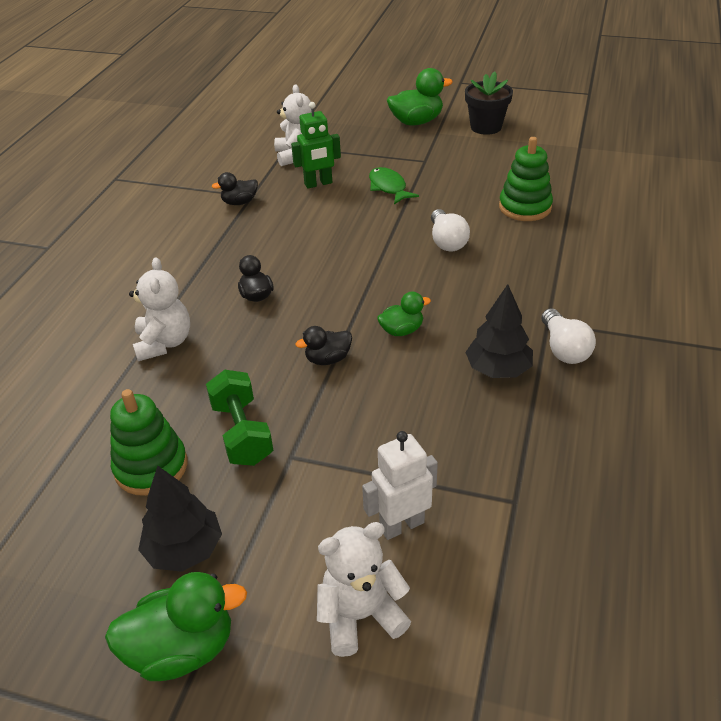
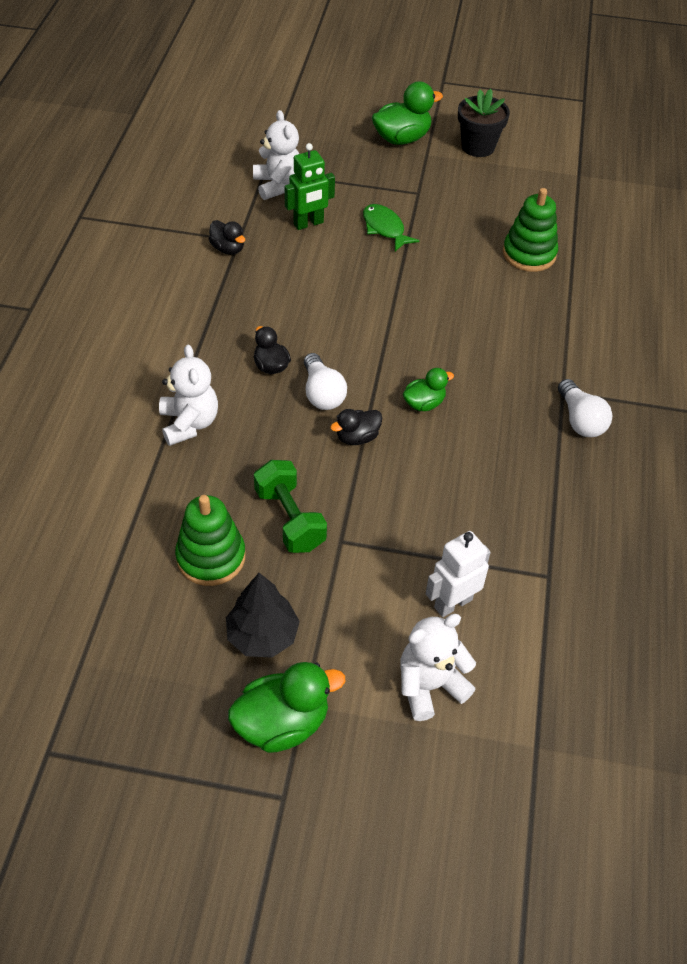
camera: 10 degrees left, 10 degrees up
black duck [212,172,258,205] -> black duck turned 105 degrees counterclockwise [209,220,245,255]
white light bulb [431,209,470,251] -> white light bulb moved to [304,353,347,410]
black tree [465,284,533,378] -> none

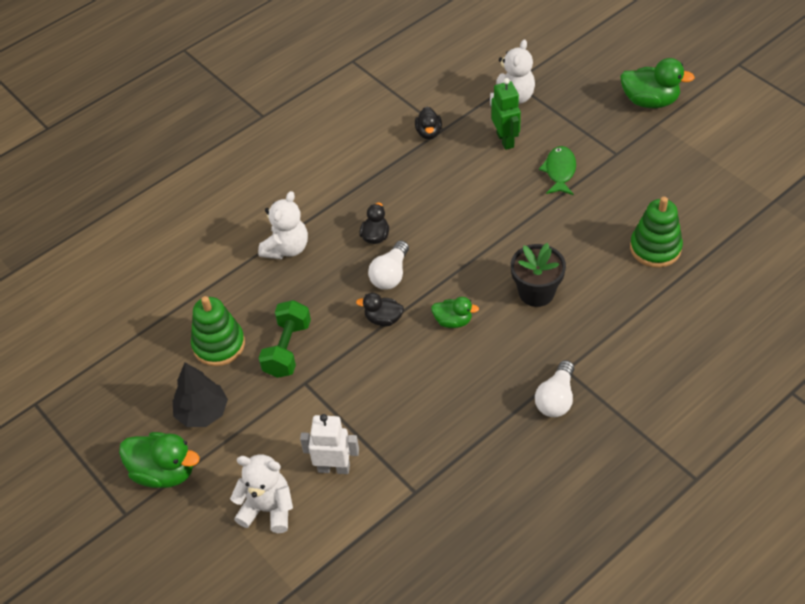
camera: 45 degrees right, 0 degrees up
green robot [285,143,335,230] -> green robot turned 120 degrees counterclockwise [491,78,521,150]
black flower pot [458,89,510,157] -> black flower pot moved to [511,243,566,307]

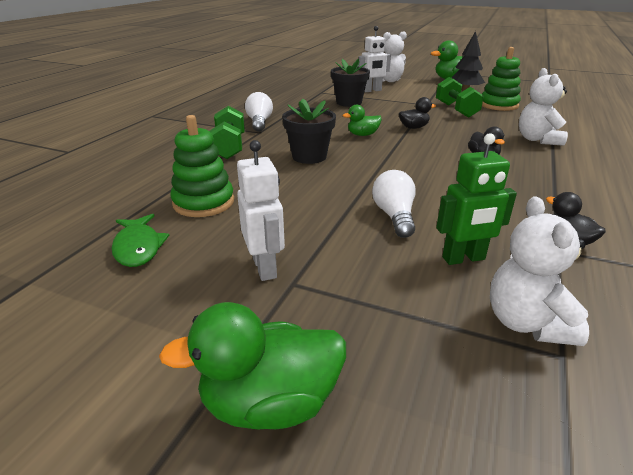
camera: 150 degrees right, 20 degrees down
white light bulb [368,240,409,290] -> white light bulb moved to [372,170,416,238]
green robot [491,78,521,150] -> green robot turned 60 degrees counterclockwise [436,133,517,265]
green fish [539,146,576,195] -> green fish moved to [111,214,169,267]
none -> green dumbbell [209,106,245,159]
none -> white robot [237,140,285,281]
none -> black flower pot [331,59,370,107]

